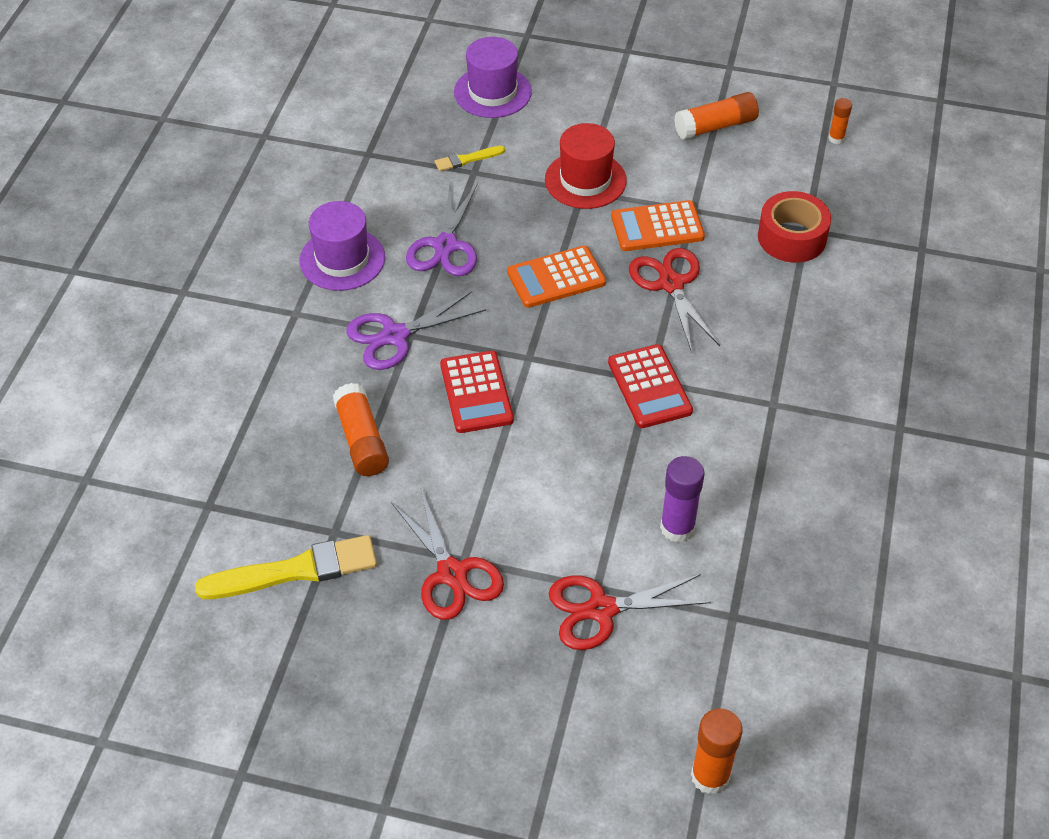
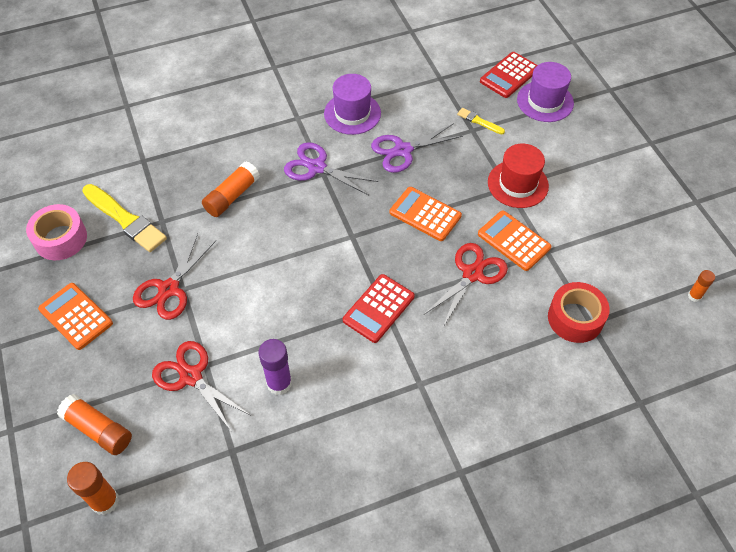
camera: 55 degrees right, 5 degrees up
red calculator [440,351,514,433] -> red calculator moved to [480,52,537,98]
orange glue stick [674,92,759,140] -> orange glue stick moved to [57,394,132,455]
none -> pink tape [26,204,87,260]
none -> orange calculator [38,283,113,350]

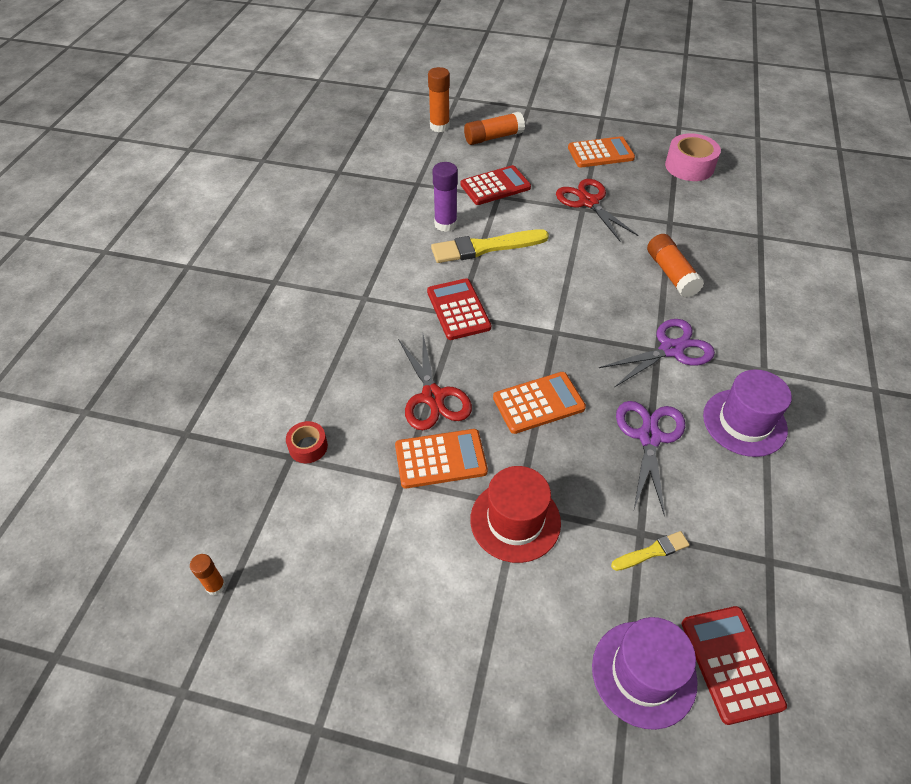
camera: 125 degrees right, 5 degrees down
yellow brush [82,184,167,252] -> yellow brush moved to [431,229,549,263]
red scissors [152,341,250,432] -> red calculator [460,165,531,205]
red tape [548,282,610,343] -> red tape [286,421,328,463], size x0.57

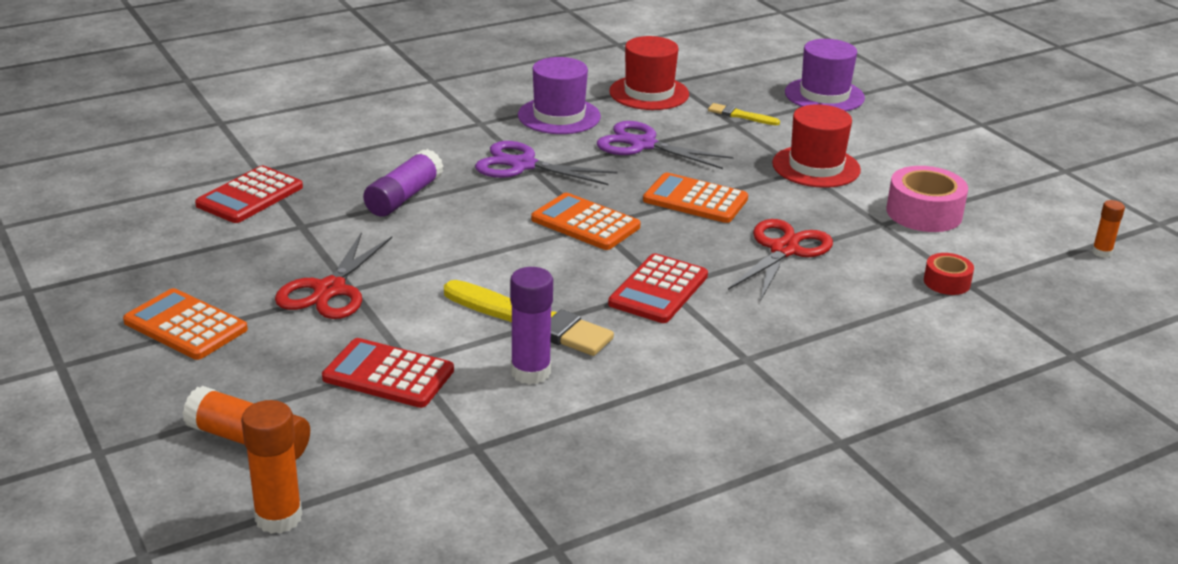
camera: 135 degrees left, 20 degrees down
orange calculator [395,429,488,488] -> orange calculator moved to [531,193,640,250]
purple scissors [616,401,685,517] -> purple scissors turned 60 degrees clockwise [597,121,734,169]
orange glue stick [647,234,704,298] -> purple glue stick [363,149,443,217]
pink tape [665,133,721,181] -> pink tape moved to [886,166,968,232]
red calculator [682,606,787,725] -> red calculator moved to [195,166,303,223]
none -> red hat [609,36,689,110]

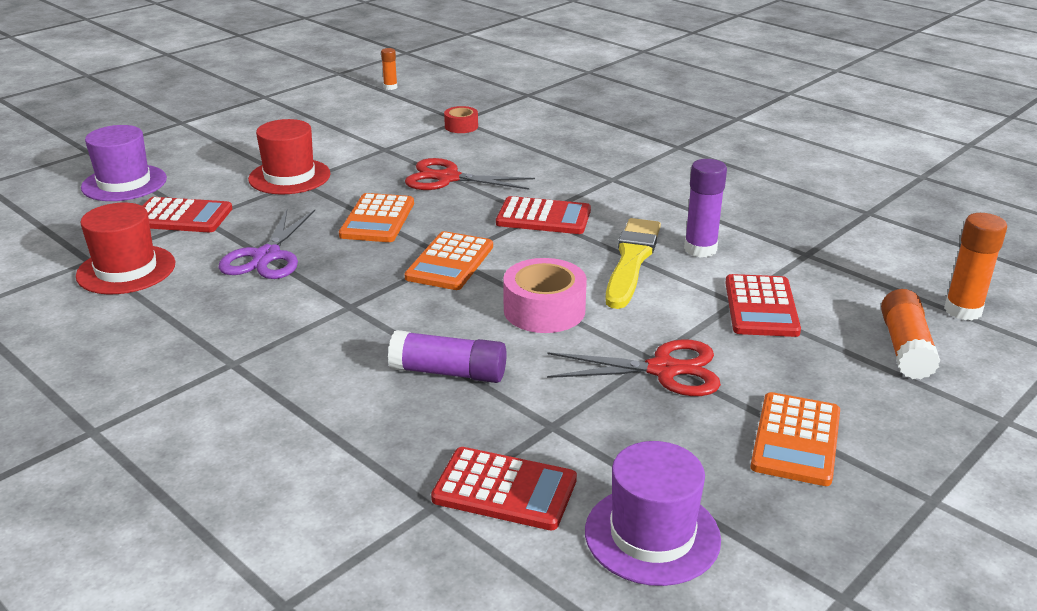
camera: 105 degrees left, 0 degrees up
purple scissors [475,141,617,185] -> none
purple hat [518,57,601,134] -> purple hat moved to [585,441,721,586]
yellow brush [708,103,780,125] -> red calculator [143,197,232,232]
pink tape [886,166,968,232] -> pink tape moved to [503,258,587,333]

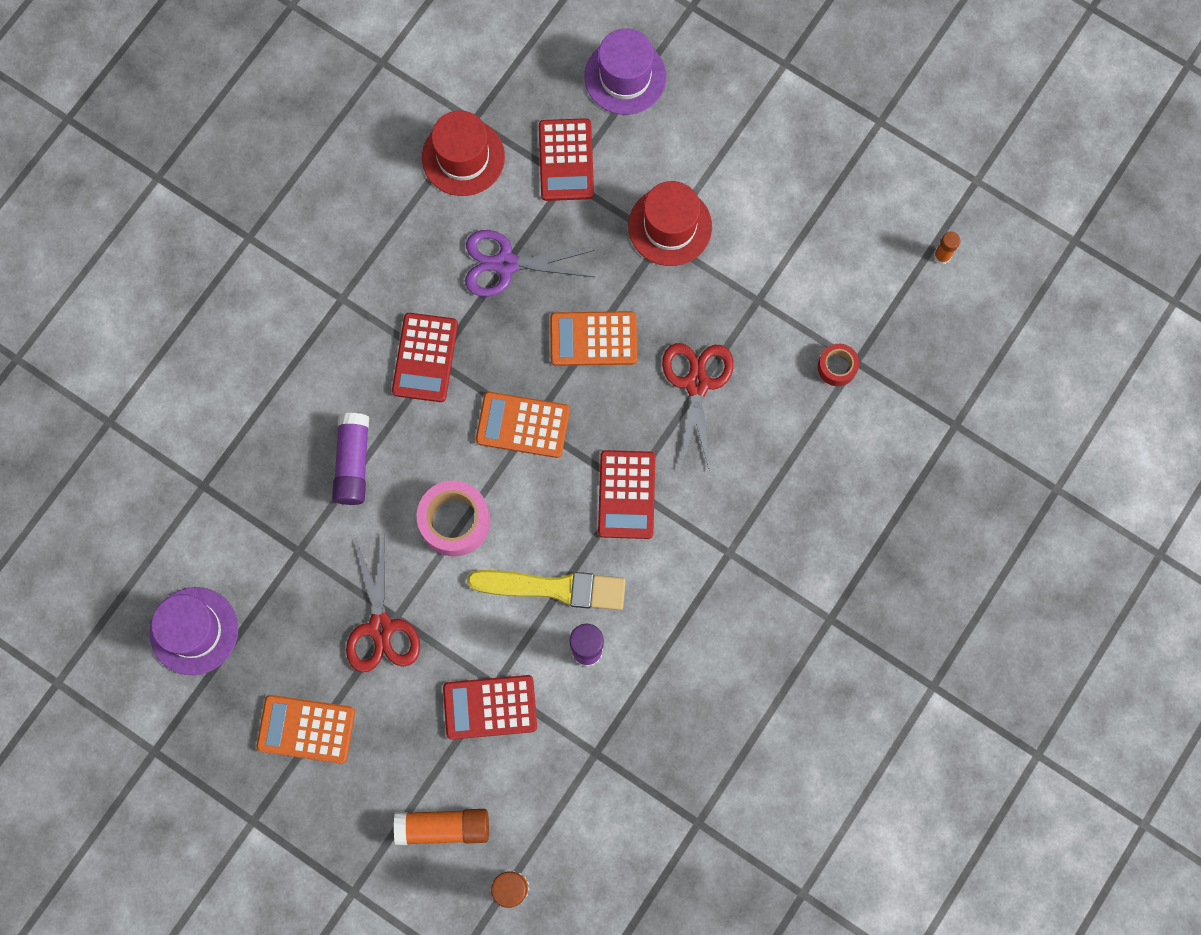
camera: 80 degrees right, 45 degrees up
red calculator [431,447,577,530] -> red calculator moved to [392,313,458,402]

